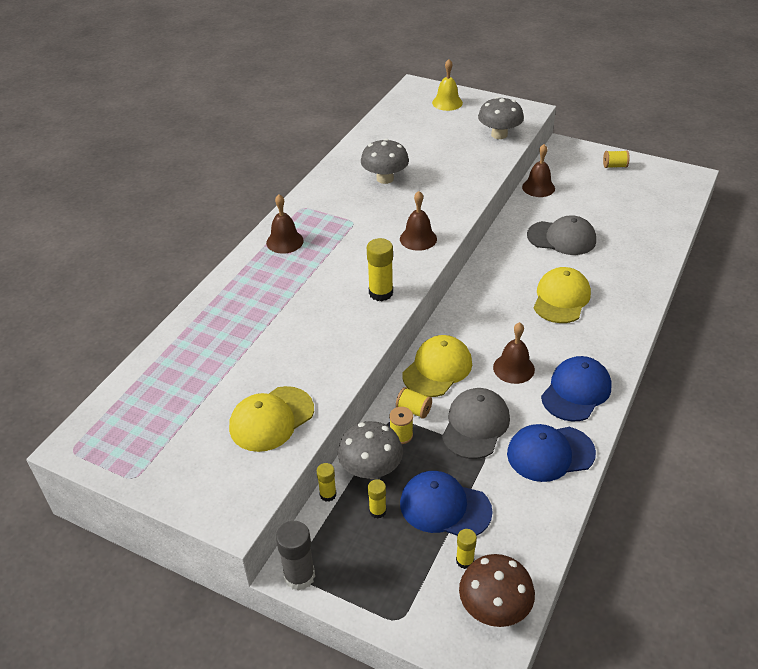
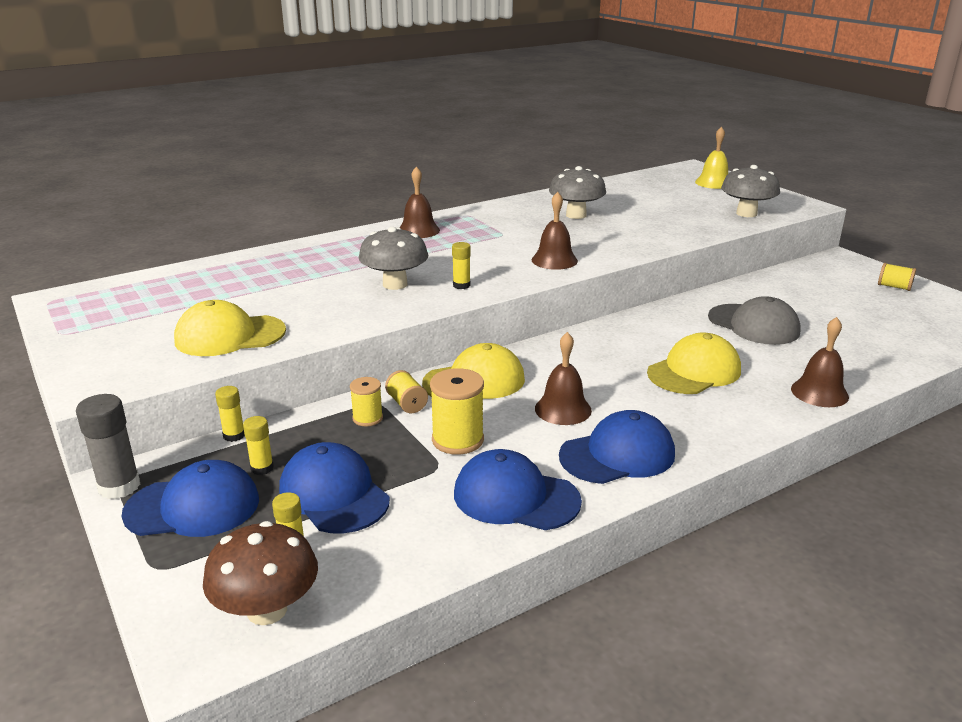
camera: 30 degrees right, 15 degrees down
grey mushroom [338,421,403,479] -> grey mushroom moved to [359,227,428,290]
yellow glue stick [367,238,393,301] -> yellow glue stick [452,242,471,289], size x0.59
grey cap [442,388,510,459] -> yellow spool [430,368,484,455]
brown bell [522,144,555,197] -> brown bell moved to [791,317,849,407]
none -> blue cap [122,460,259,537]

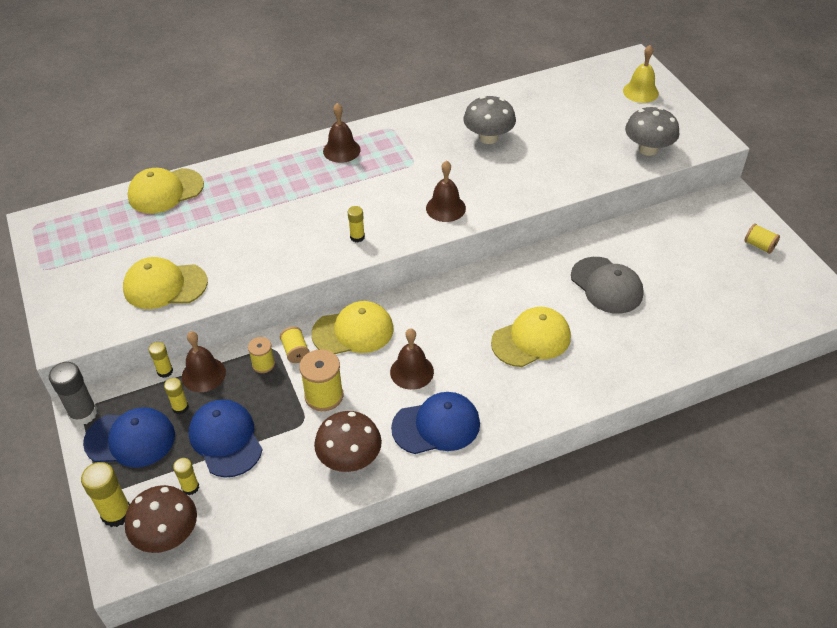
camera: 10 degrees right, 20 degrees up
grey mushroom [359,227,428,290] -> none
blue cap [454,449,582,530] -> brown mushroom [314,411,382,472]
brown bell [791,317,849,407] -> brown bell moved to [182,331,226,392]
none -> yellow glue stick [81,462,130,527]
none -> yellow cap [128,168,204,214]

